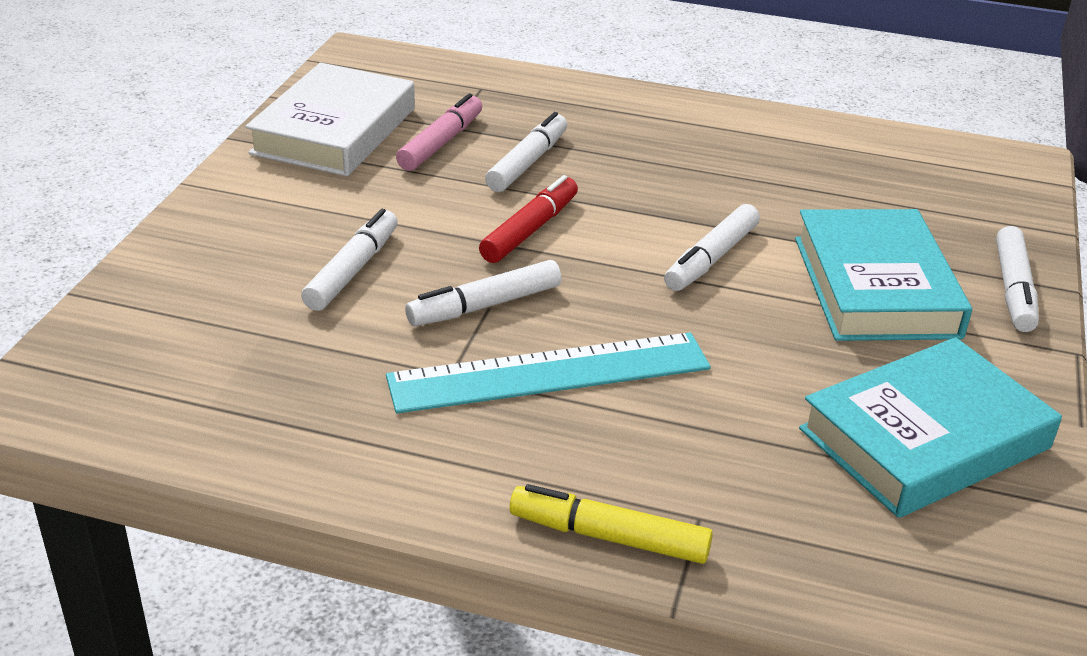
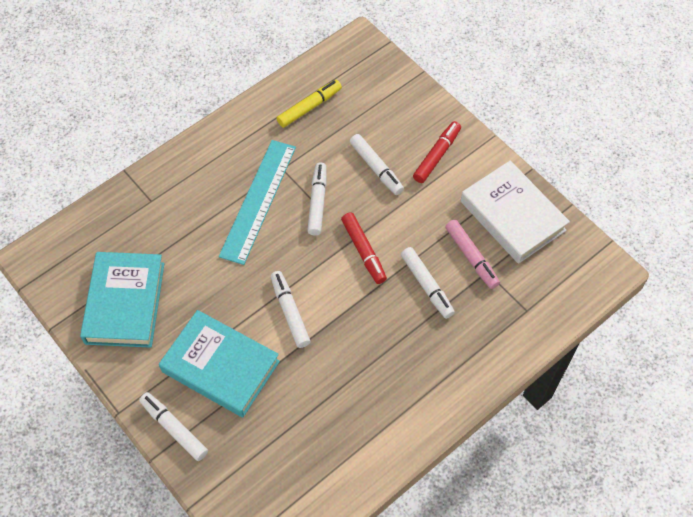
camera: 125 degrees right, 25 degrees up
yellow marker [509,484,713,564] -> yellow marker moved to [277,80,342,128]
none -> red marker [413,121,461,183]

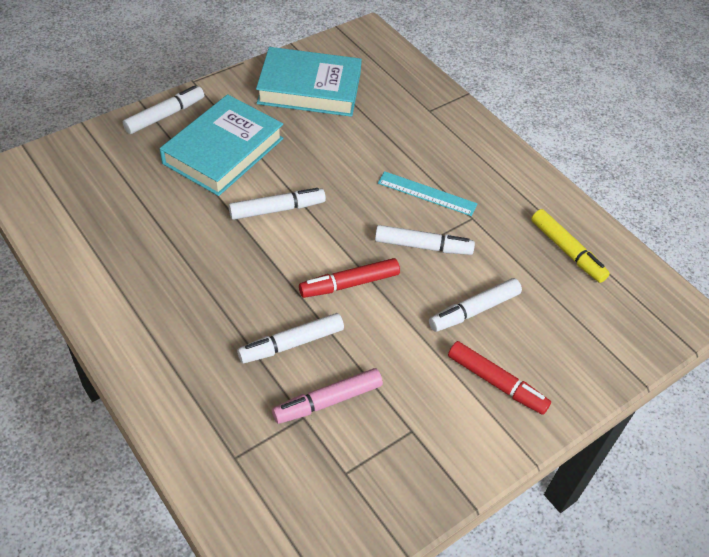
camera: 90 degrees right, 10 degrees down
turquoise ruler [219,140,296,265] -> turquoise ruler [378,171,477,216], size x0.59
white book [461,161,570,264] -> none

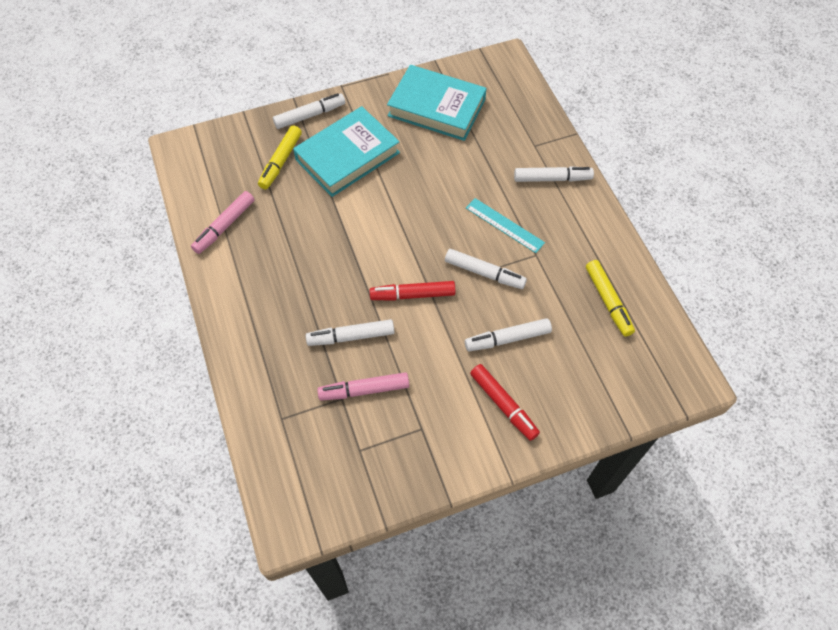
camera: 20 degrees right, 10 degrees up
white marker [229,188,326,220] -> white marker moved to [514,166,594,182]
none -> pink marker [191,191,254,254]
none -> yellow marker [258,125,302,190]

